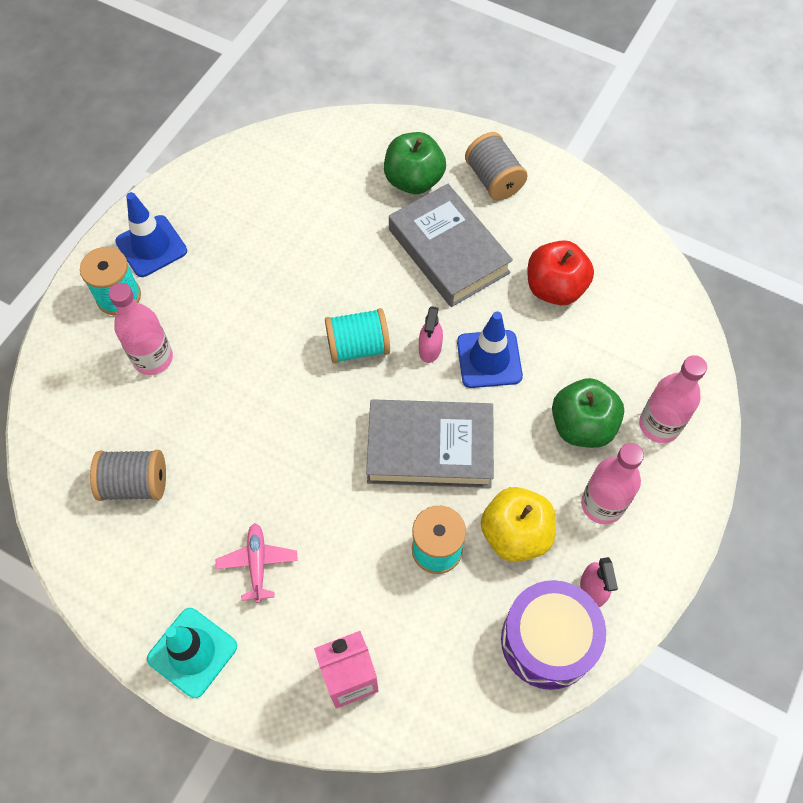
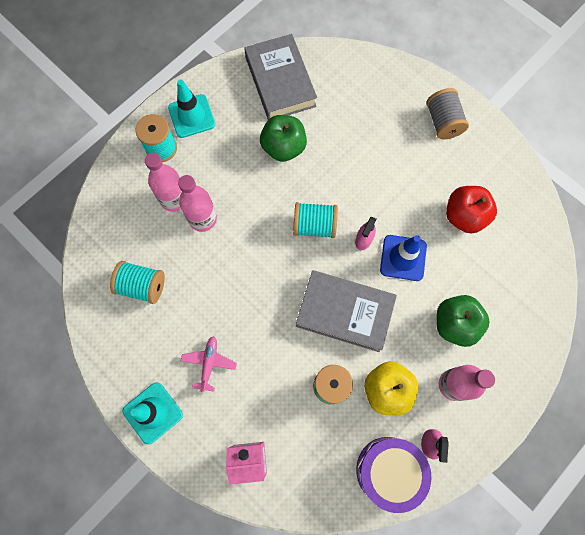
camera: 15 degrees right, 10 degrees up
grey spool [90,450,166,501] -> turquoise spool [110,261,165,304]
blue traffic cone [115,192,187,277] -> turquoise traffic cone [168,80,215,138]
green apple [384,132,446,194] -> green apple moved to [260,115,307,162]
grey book [389,184,513,307] -> grey book moved to [244,34,317,120]
pink bottle [639,355,707,443] -> pink bottle moved to [178,175,217,232]

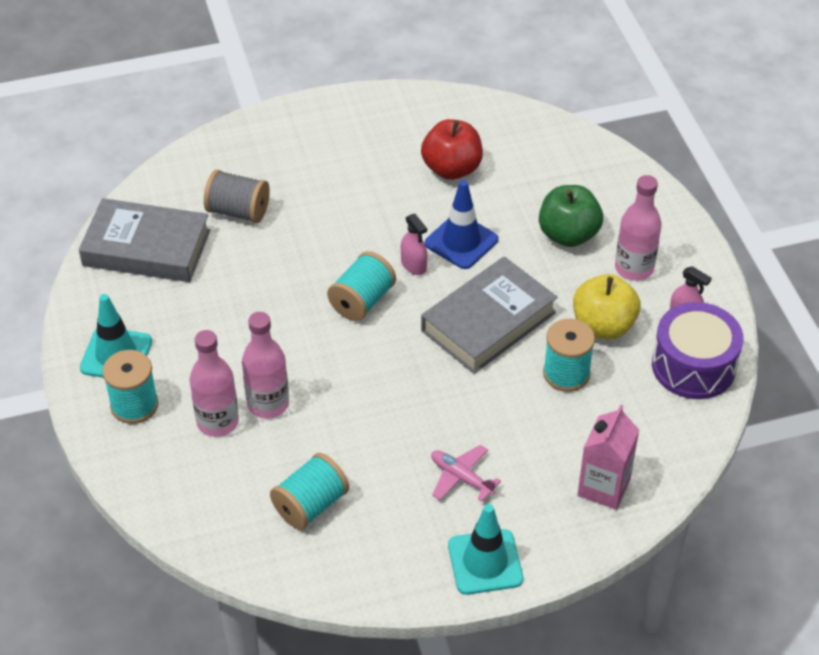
camera: 60 degrees left, 25 degrees down
green apple [260,115,307,162] -> none
grey spool [427,88,469,140] -> grey spool moved to [204,170,270,223]

